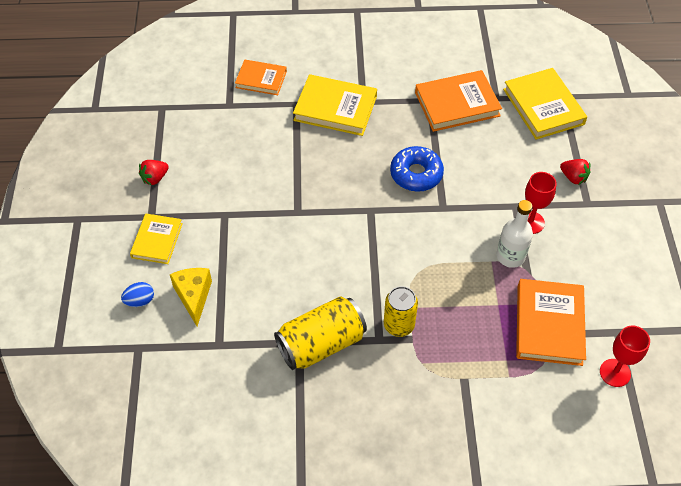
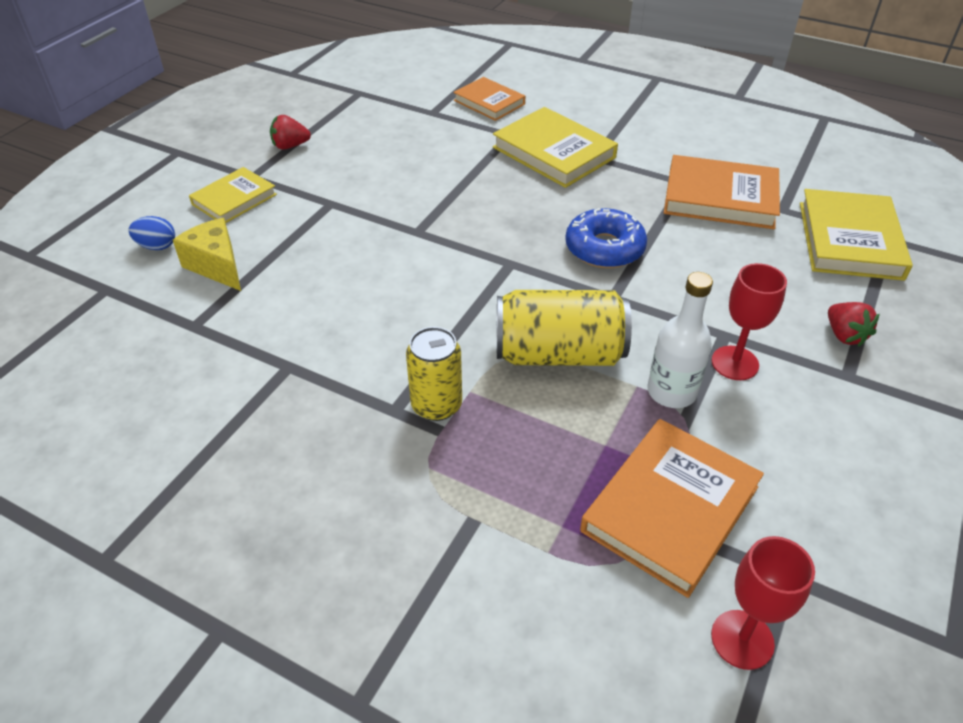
camera: 30 degrees right, 10 degrees down
yellow cheese [170,268,212,326] -> yellow cheese turned 60 degrees counterclockwise [173,218,241,291]
yellow can [274,296,367,370] -> yellow can moved to [497,290,632,366]

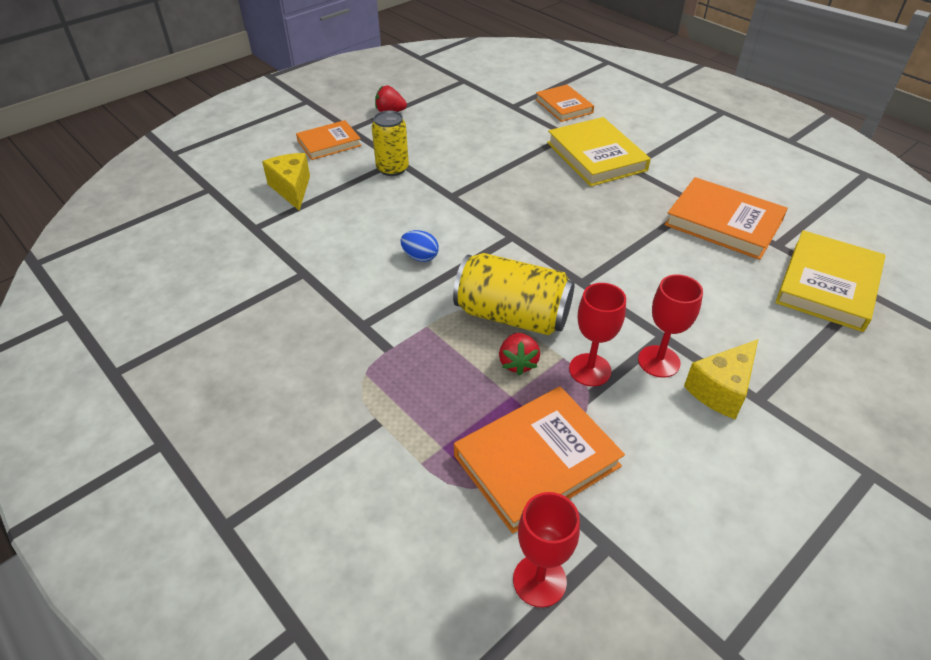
camera: 20 degrees right, 0 degrees up
blue egg [128,216,175,250] -> blue egg moved to [401,230,439,262]
yellow book [189,167,277,223] -> orange book [296,120,362,160]
yellow can [406,327,462,421] -> yellow can moved to [372,110,409,176]
blue donut [565,208,647,268] -> none
white bottle [647,272,713,408] -> red goblet [569,283,626,386]
red strawberry [828,302,880,346] -> red strawberry moved to [499,333,540,376]
none -> yellow cheese [684,339,758,419]

